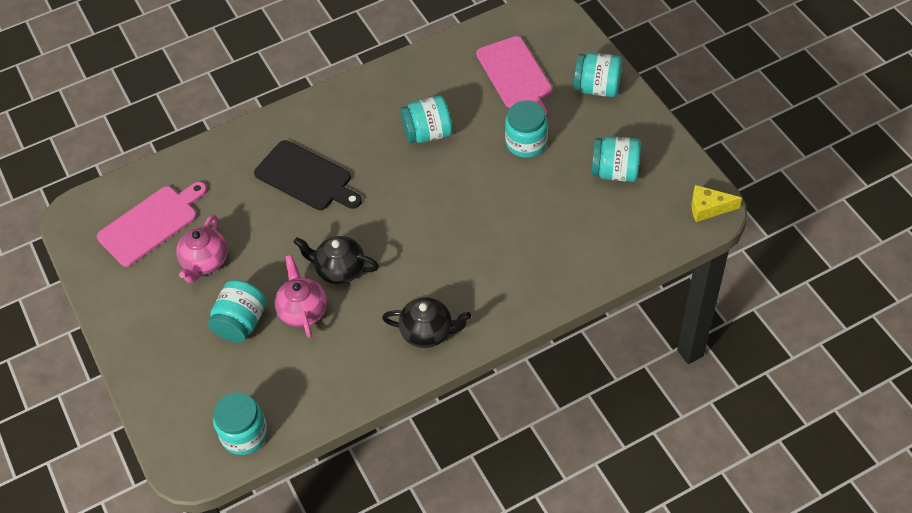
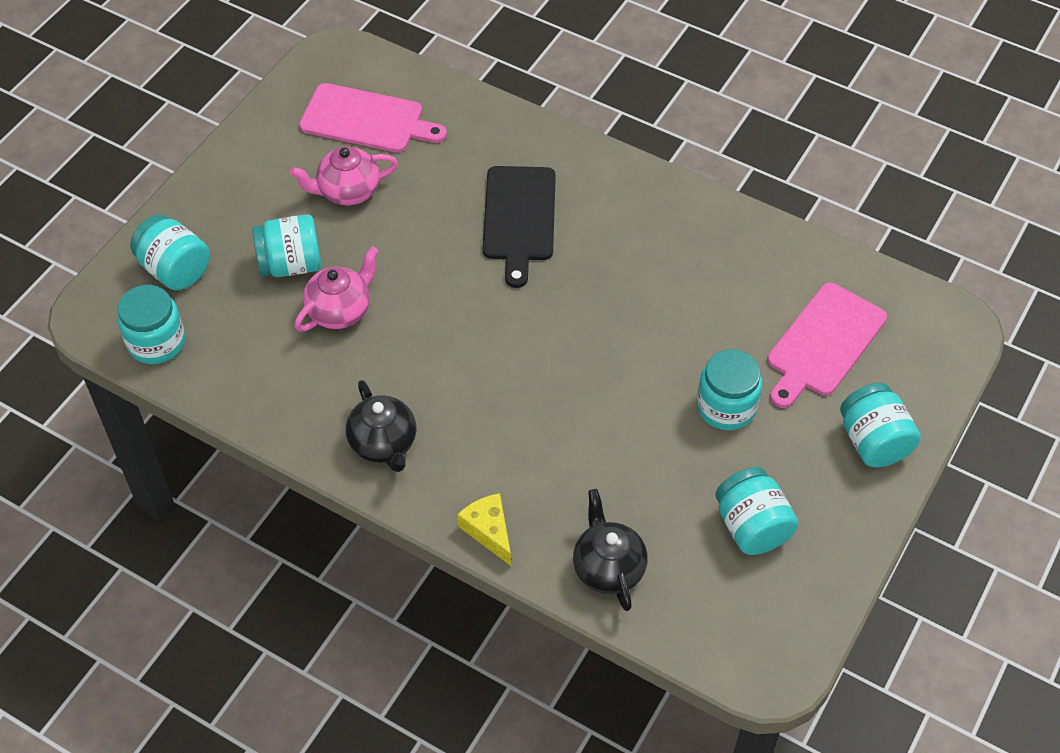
camera: 55 degrees right, 0 degrees up
black teapot [294,236,379,284] -> black teapot moved to [573,489,648,611]
turquoise jar [400,95,452,143] -> turquoise jar moved to [130,215,210,290]
yellow cheese [691,185,742,222] -> yellow cheese moved to [457,493,511,566]

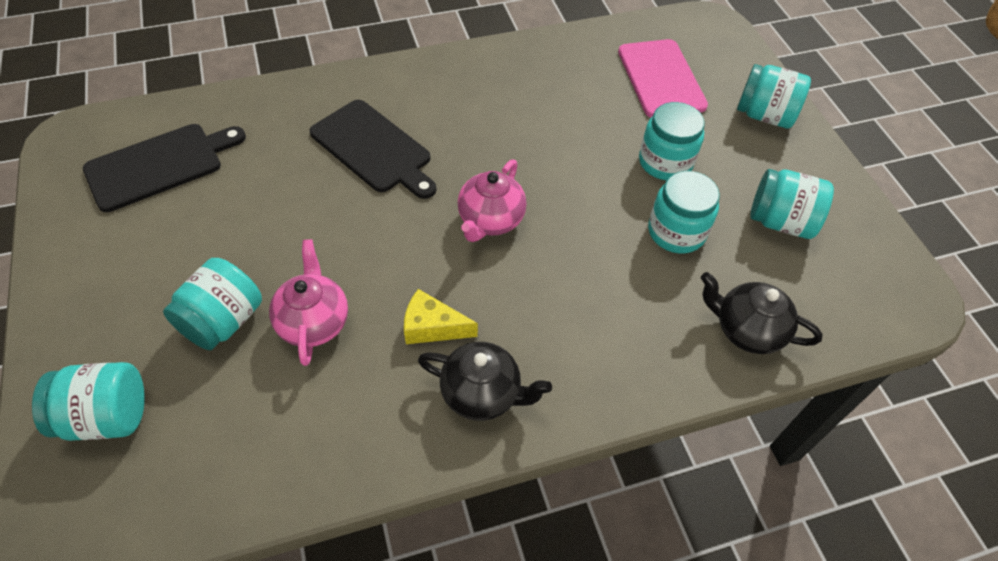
camera: 50 degrees left, 0 degrees up
turquoise jar [117,285,185,364] -> turquoise jar moved to [648,171,720,254]
pink teapot [290,146,398,205] -> pink teapot moved to [458,160,526,242]
pink cutting board [299,83,447,153] -> black cutting board [83,124,246,212]
yellow cheese [457,493,511,566] -> yellow cheese moved to [404,289,478,344]

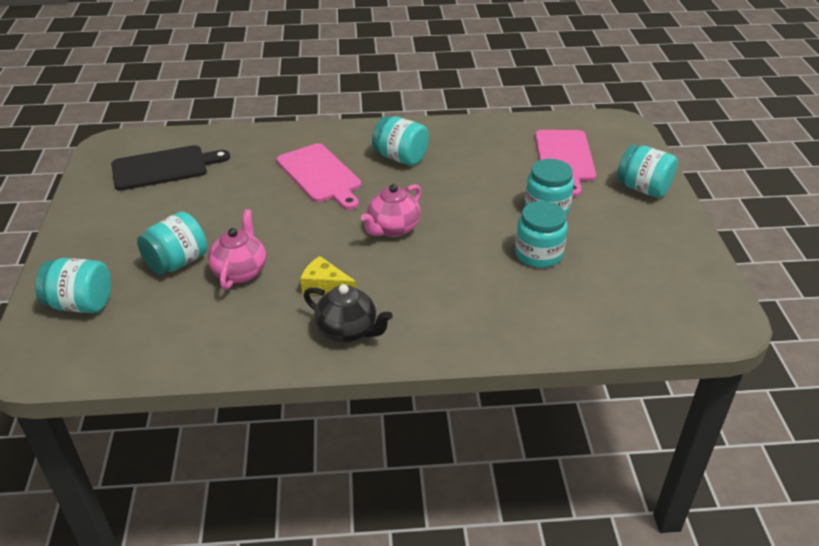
camera: 15 degrees right, 15 degrees down
black cutting board [310,100,437,199] -> pink cutting board [277,143,361,210]
black teapot [701,272,823,354] -> none
turquoise jar [750,169,834,239] -> turquoise jar moved to [372,116,429,166]

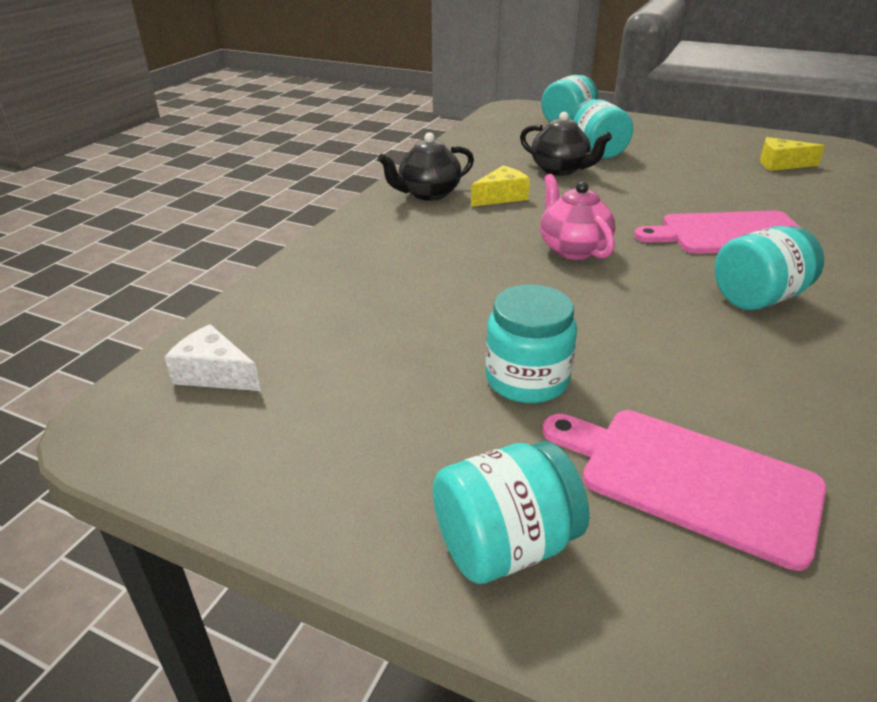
camera: 120 degrees right, 5 degrees down
black cutting board [111,145,230,191] -> yellow cheese [760,137,825,171]
pink teapot [208,209,266,290] -> black teapot [520,112,612,176]
turquoise jar [515,201,568,268] -> none
none -> white cheese [165,324,261,391]

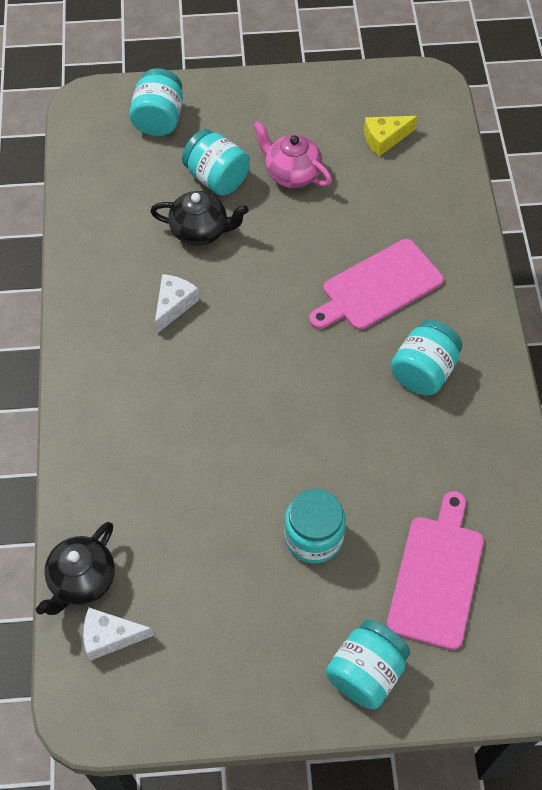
camera: 30 degrees left, 25 degrees up
black teapot [378,132,474,201] -> black teapot moved to [36,522,115,615]
yellow cheese [471,166,530,207] -> white cheese [155,274,199,333]
pink teapot [540,174,615,260] -> pink teapot moved to [253,121,332,188]
pink cutting board [542,410,827,571] -> pink cutting board turned 105 degrees clockwise [387,491,484,650]

